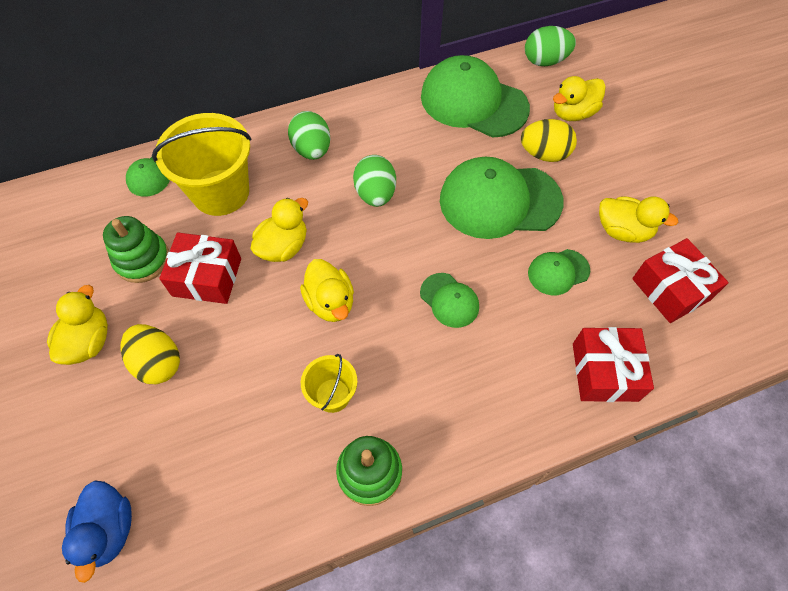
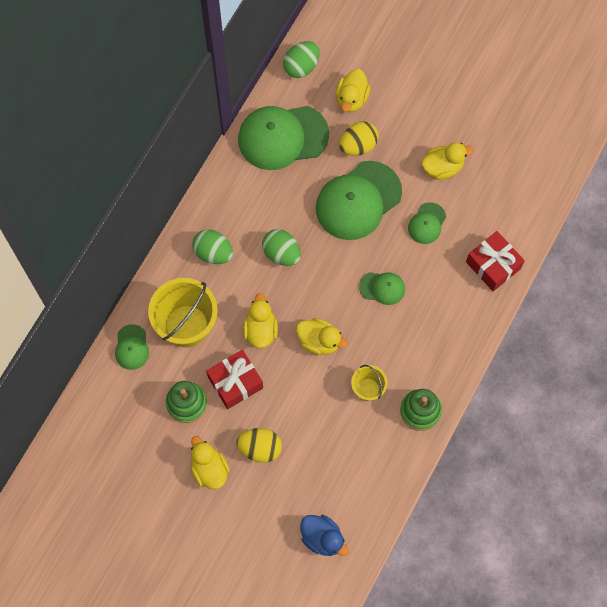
camera: 40 degrees left, 10 degrees up
red gift [632,238,729,323] -> none

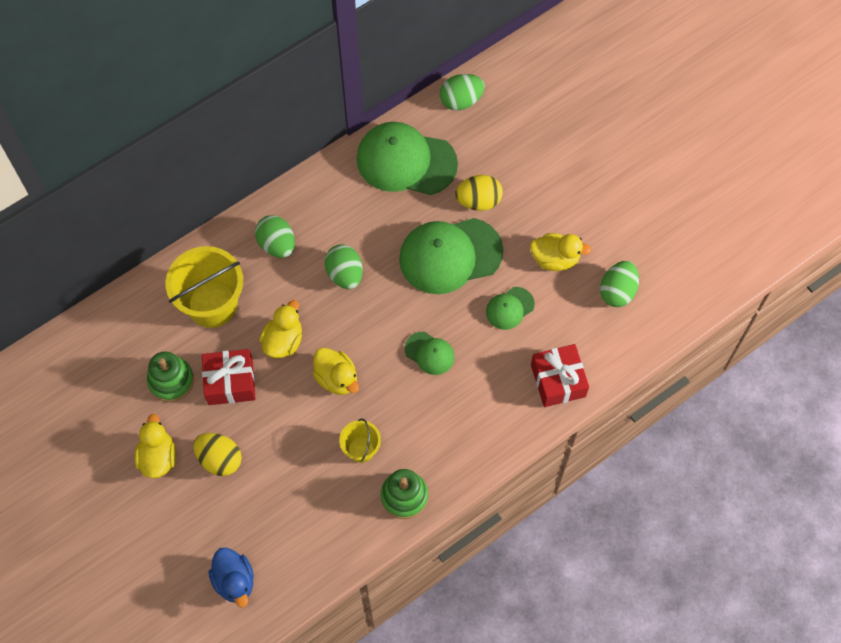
camera: 25 degrees right, 5 degrees down
green cap [115,324,149,370] -> none
yellow duck [336,69,371,112] -> none
none -> green egg [600,261,639,307]

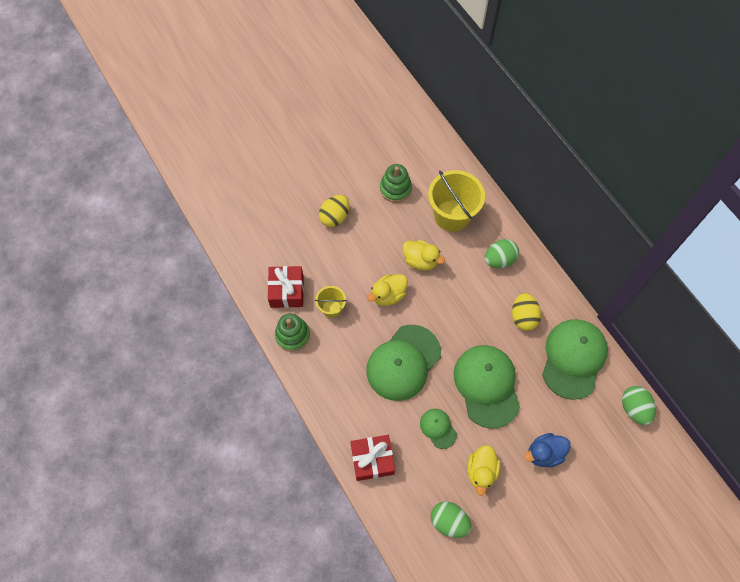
camera: 95 degrees right, 0 degrees up
yellow duck [134,414,176,478] -> none
red gift [202,349,256,405] -> red gift moved to [268,266,304,308]
blue duck [208,548,254,607] -> blue duck moved to [524,433,571,468]
green egg [324,244,363,289] -> none
green cap [405,332,455,375] -> green cap [366,325,441,401], size x2.06
yellow egg [455,175,503,211] -> yellow egg moved to [512,293,541,331]

